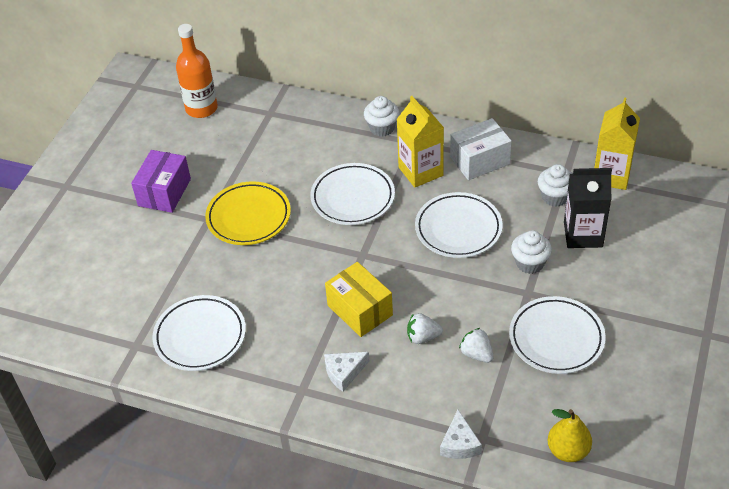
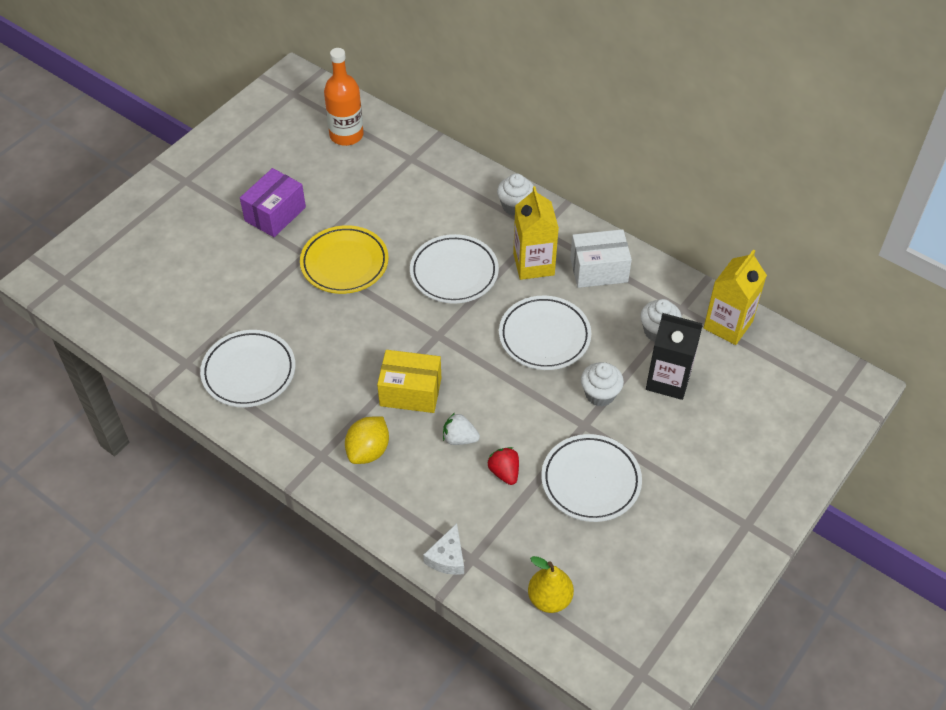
camera: 15 degrees right, 5 degrees up
white cheese [324,352,369,392] -> yellow lemon [345,416,389,464]
yellow box [325,262,393,337] -> yellow box turned 60 degrees counterclockwise [377,350,441,413]
white strawberry [459,328,494,363] -> red strawberry [487,447,519,485]

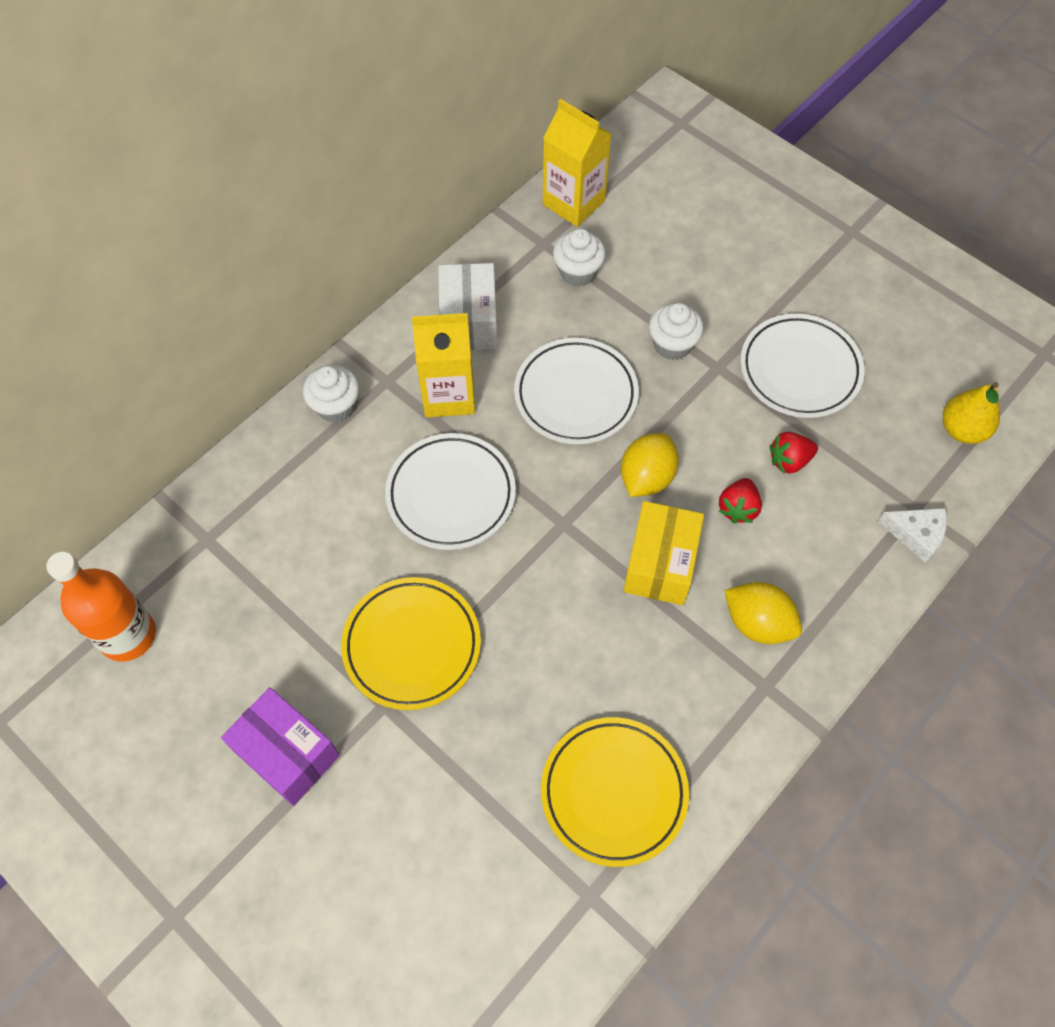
camera: 85 degrees left, 10 degrees up
white plate [200,330,295,407] -> yellow plate [541,717,689,867]
white strawberry [443,413,480,445] -> red strawberry [719,478,762,523]
black carton [646,313,702,400] -> none
none -> yellow lemon [621,433,679,497]

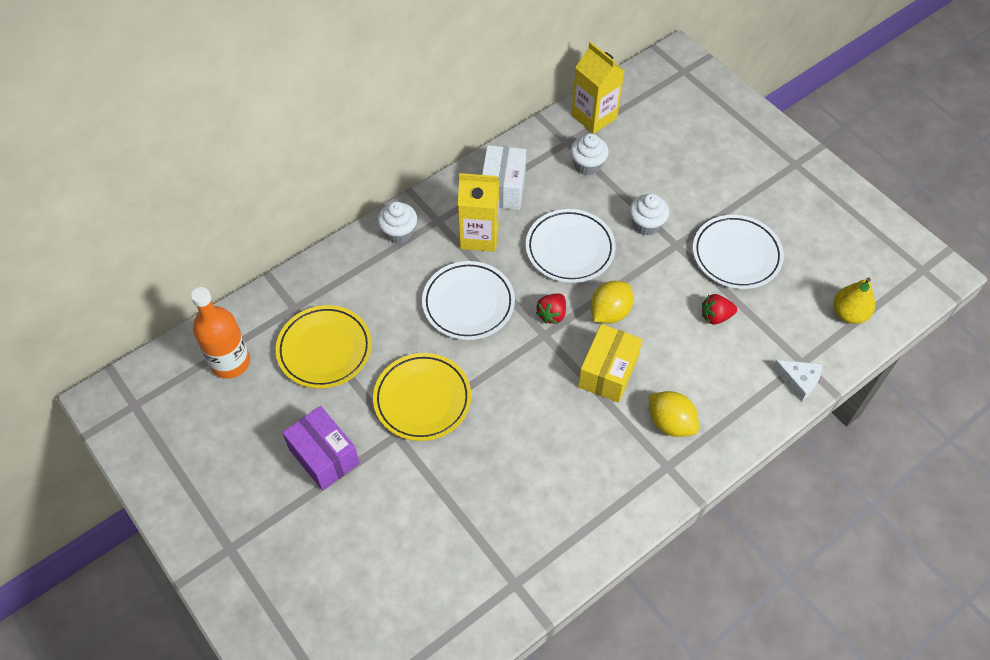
camera: 10 degrees right, 5 degrees down
yellow plate [541,717,689,867] -> yellow plate moved to [276,305,372,388]
red strawberry [719,478,762,523] -> red strawberry moved to [536,294,566,324]

